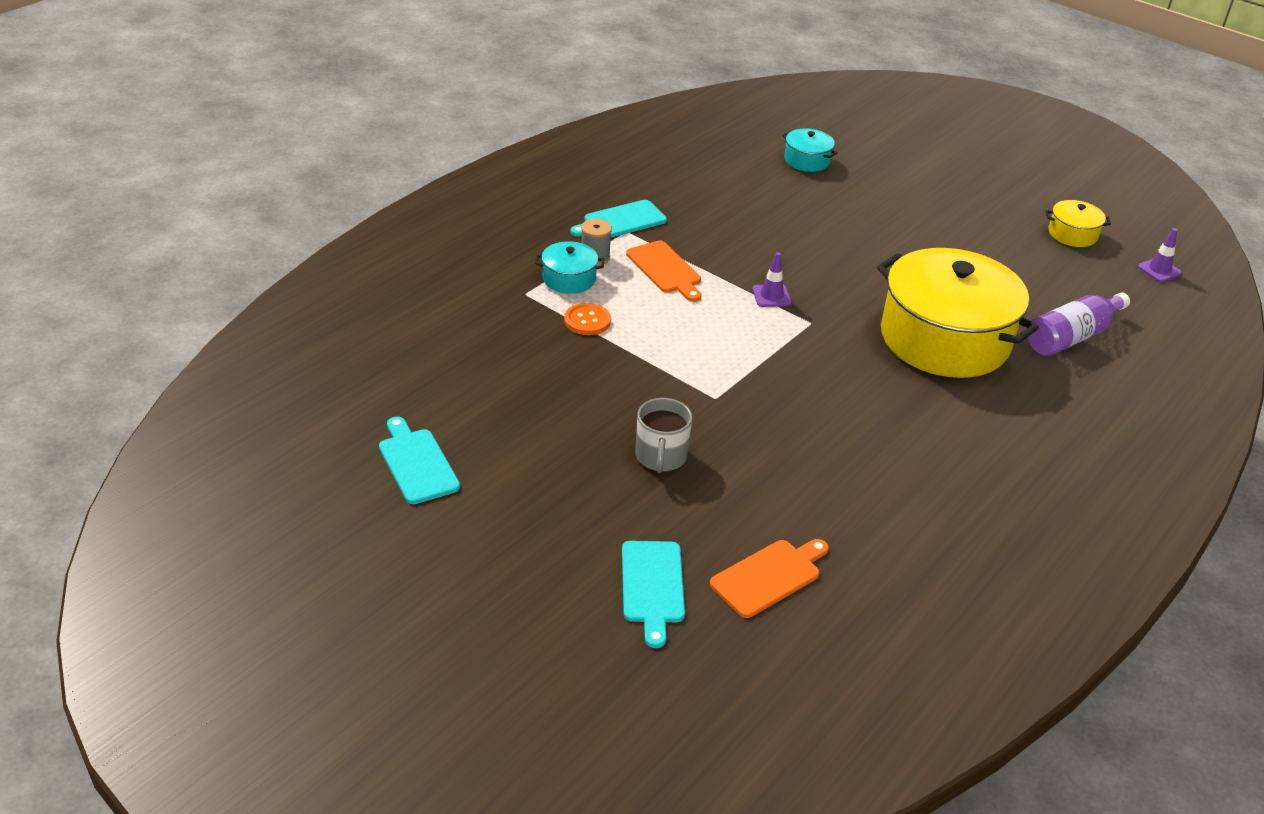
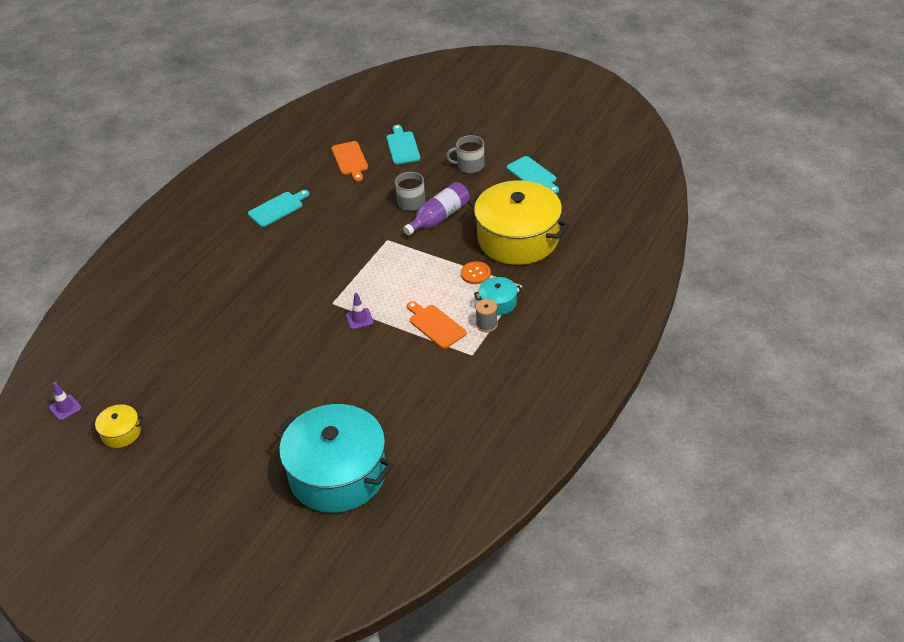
camera: 175 degrees right, 5 degrees up
turquoise cutting board [570,200,667,238] -> turquoise cutting board moved to [248,190,310,227]
orange cutting board [710,539,829,618] -> orange cutting board turned 60 degrees counterclockwise [332,141,368,181]
turquoise pot [782,128,837,172] -> turquoise pot [275,404,394,513], size x2.35
yellow pot [877,248,1039,378] -> yellow pot moved to [468,180,570,265]
purple bottle [1027,292,1130,356] -> purple bottle moved to [403,182,470,235]
none -> grey mug [446,135,485,173]

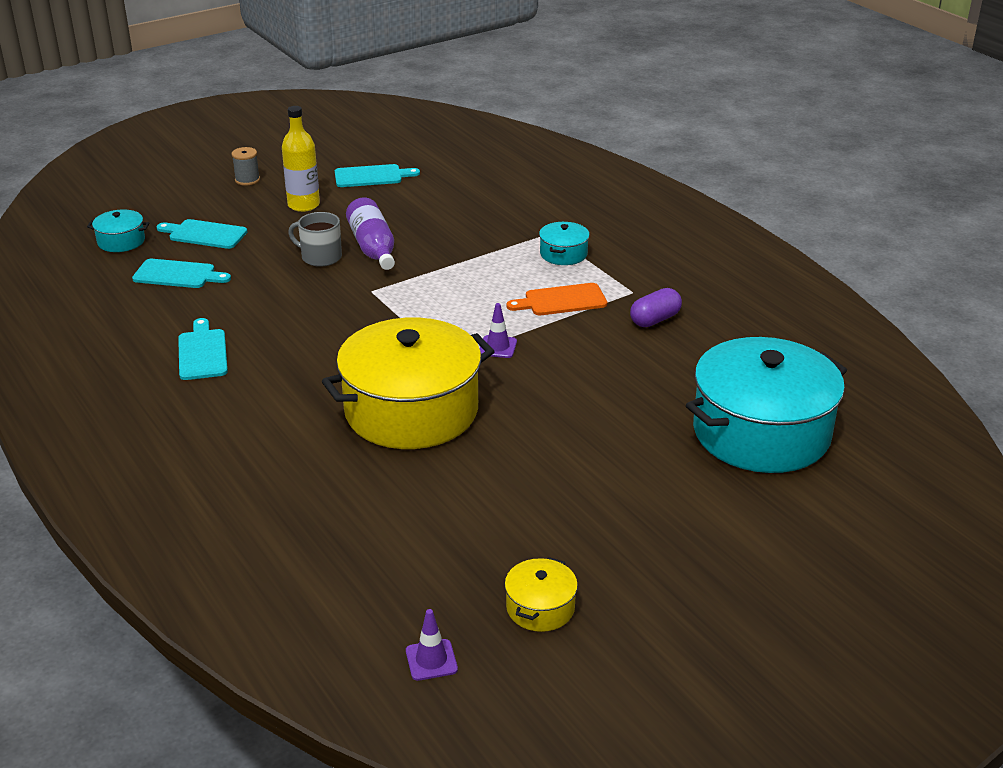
camera: 65 degrees left, 10 degrees down
orange cutting board [332,141,368,181] -> turquoise cutting board [132,259,231,288]
grey mug [446,135,485,173] -> yellow bottle [282,106,320,212]
orange button [461,261,491,284] -> none
yellow pot [468,180,570,265] -> yellow pot moved to [322,317,495,449]
grey spool [475,299,498,332] -> grey spool moved to [232,147,260,186]
none -> turquoise pot [87,210,149,252]
none -> purple capsule [630,288,682,327]

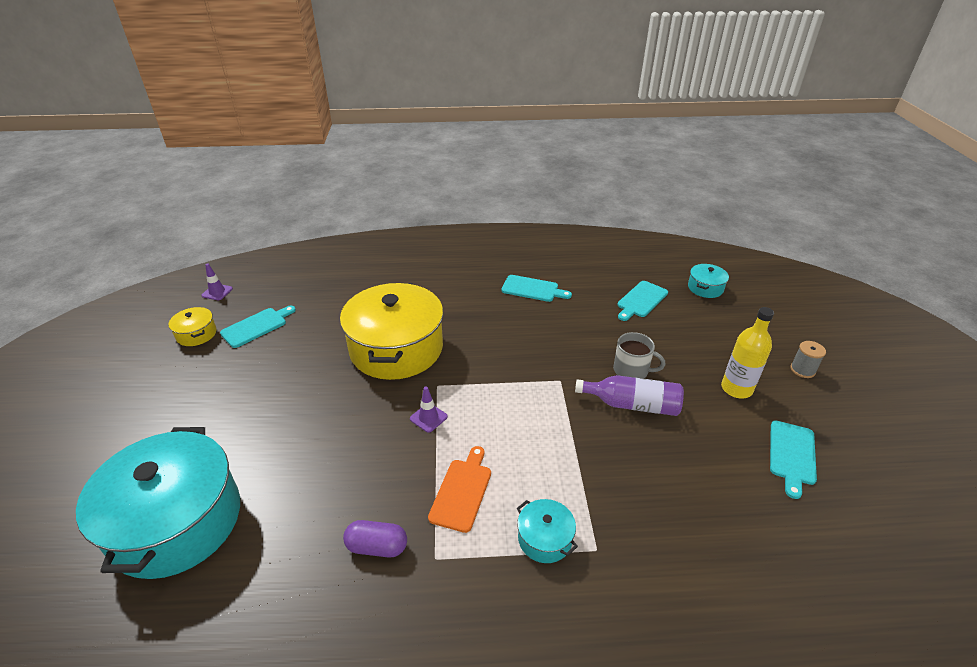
camera: 120 degrees right, 5 degrees up
turquoise cutting board [156,219,247,249] -> turquoise cutting board moved to [220,306,296,348]
grey mug [288,212,342,267] -> grey mug turned 60 degrees clockwise [613,332,665,379]
purple capsule [630,288,682,327] -> purple capsule turned 75 degrees counterclockwise [343,520,407,557]

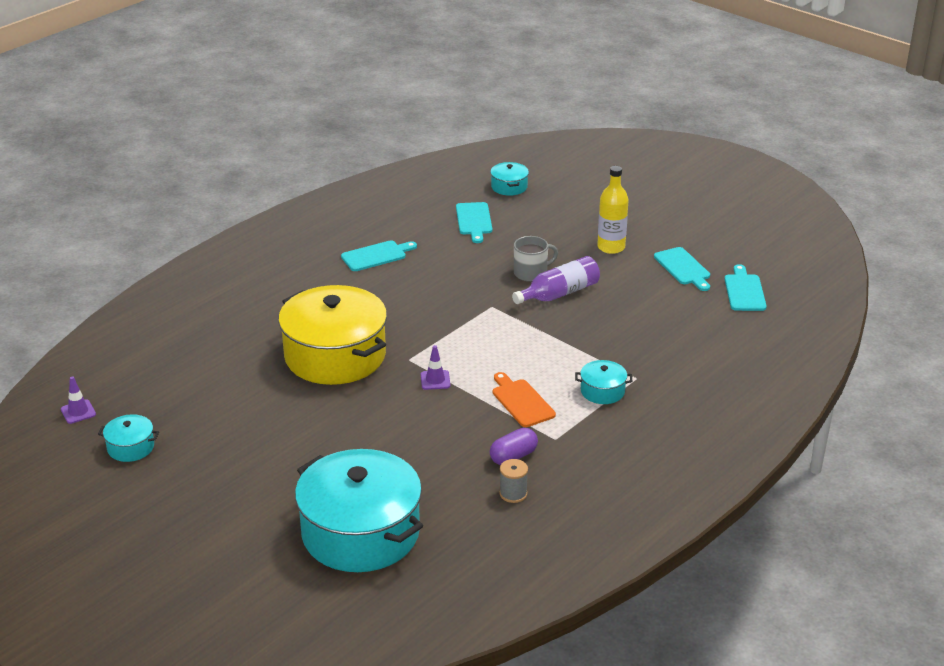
camera: 45 degrees left, 5 degrees down
yellow pot [169,307,216,346] -> turquoise pot [98,414,159,462]
turquoise cutting board [220,306,296,348] -> turquoise cutting board moved to [725,264,767,311]
grey spool [790,341,826,378] -> grey spool moved to [499,459,528,503]

